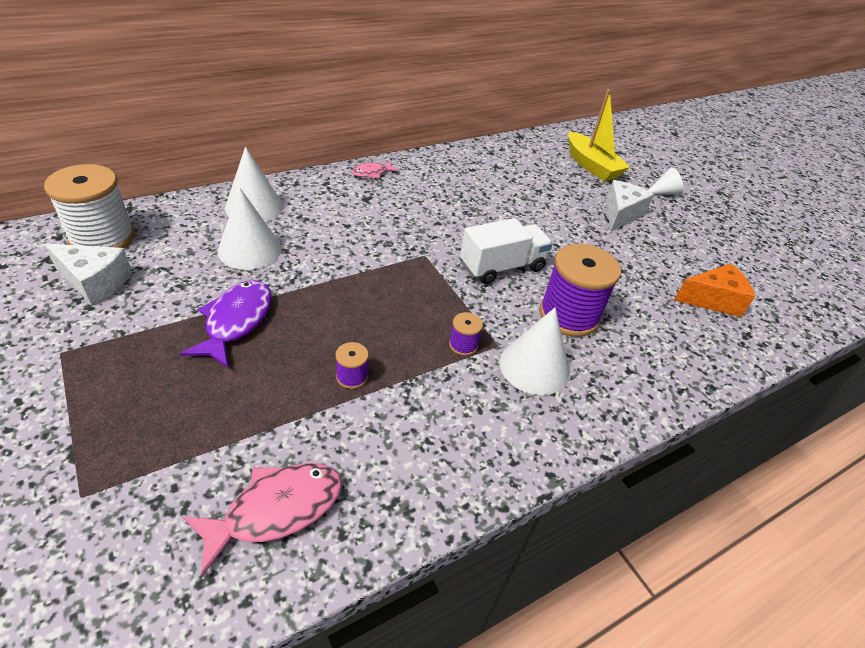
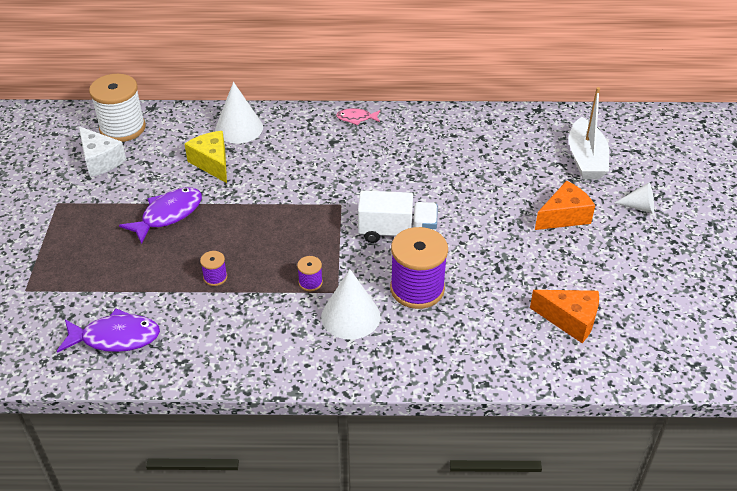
camera: 35 degrees right, 0 degrees up
pink fish [183,463,342,576] -> purple fish [57,308,160,353]
white cone [217,187,281,270] -> yellow cheese [185,131,227,183]
yellow boat [568,89,630,182] -> white boat [569,87,609,179]
white cheese [606,180,654,231] -> orange cheese [535,180,595,230]

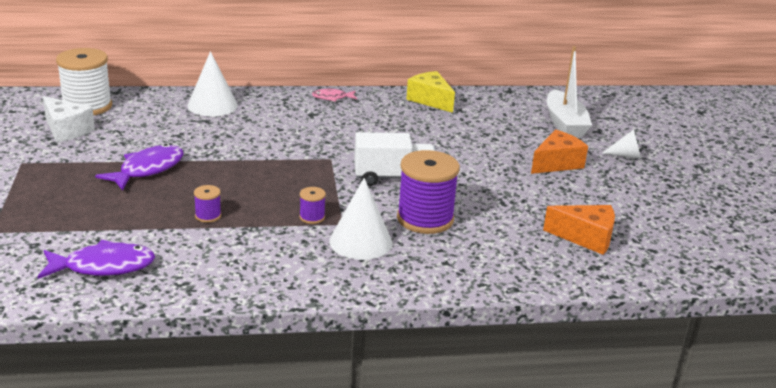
camera: 10 degrees left, 15 degrees down
yellow cheese [185,131,227,183] -> yellow cheese moved to [406,71,455,113]

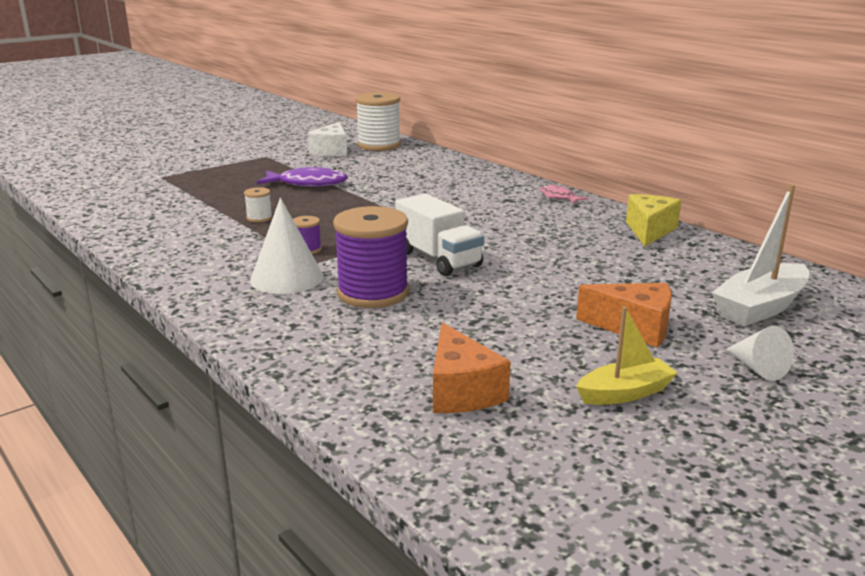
camera: 60 degrees right, 5 degrees down
purple fish [37,240,155,279] -> none
white cone [187,51,238,116] -> none
purple spool [194,185,221,223] -> white spool [244,187,272,223]
none -> yellow boat [576,306,678,405]

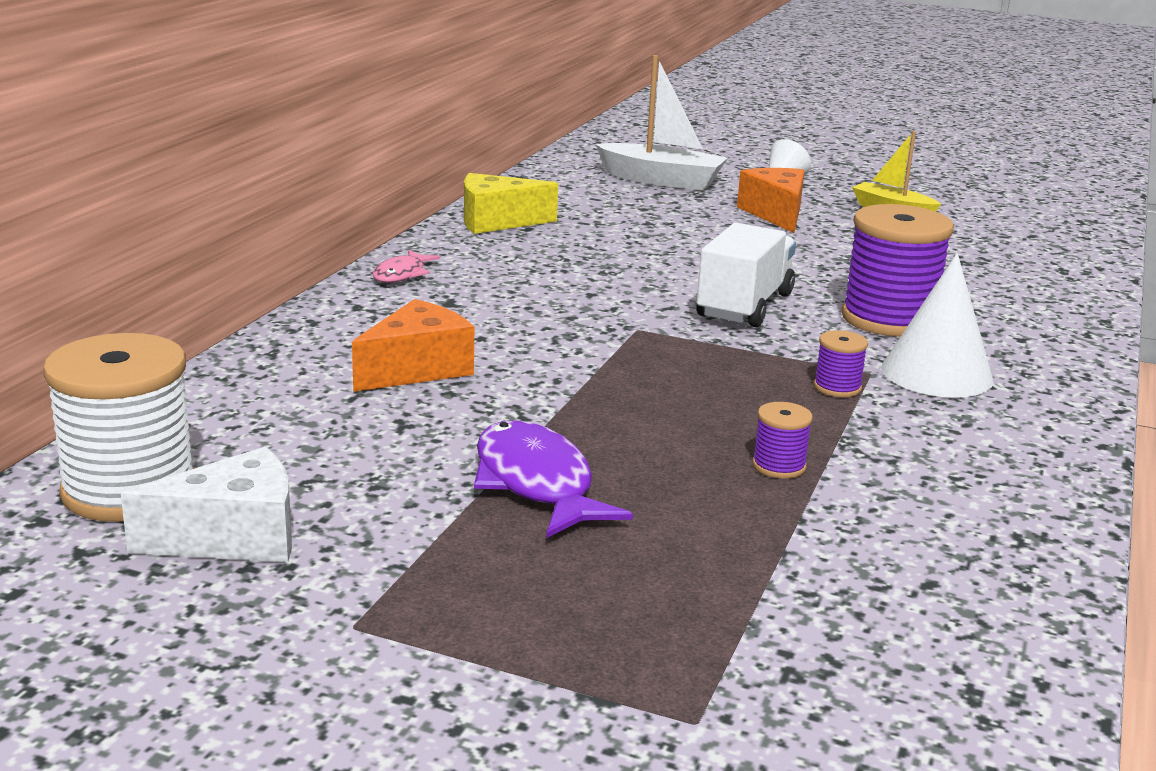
camera: 120 degrees left, 0 degrees up
white spool [244,187,272,223] -> purple spool [752,402,813,479]
orange cheese [433,322,511,413] -> orange cheese moved to [352,299,474,392]

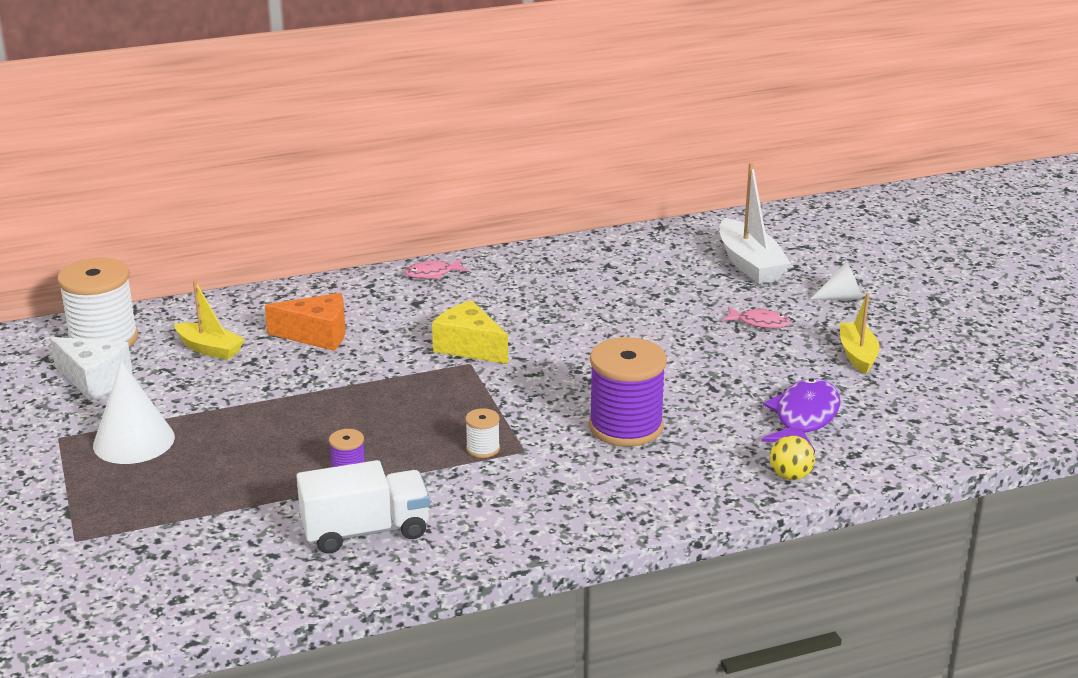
camera: 50 degrees right, 5 degrees up
yellow cheese [464,173,558,234] -> yellow cheese moved to [432,300,508,364]
purple fish [474,420,633,538] -> purple fish moved to [762,378,840,454]
white truck [697,223,796,327] -> white truck moved to [296,460,430,554]
orange cheese [737,168,805,233] -> pink fish [723,307,790,328]
purple spool [814,330,868,397] -> white spool [465,408,500,458]
white cone [881,253,993,398] -> white cone moved to [93,361,175,464]
none -> yellow boat [174,280,245,360]
none -> yellow ball [770,436,815,480]

